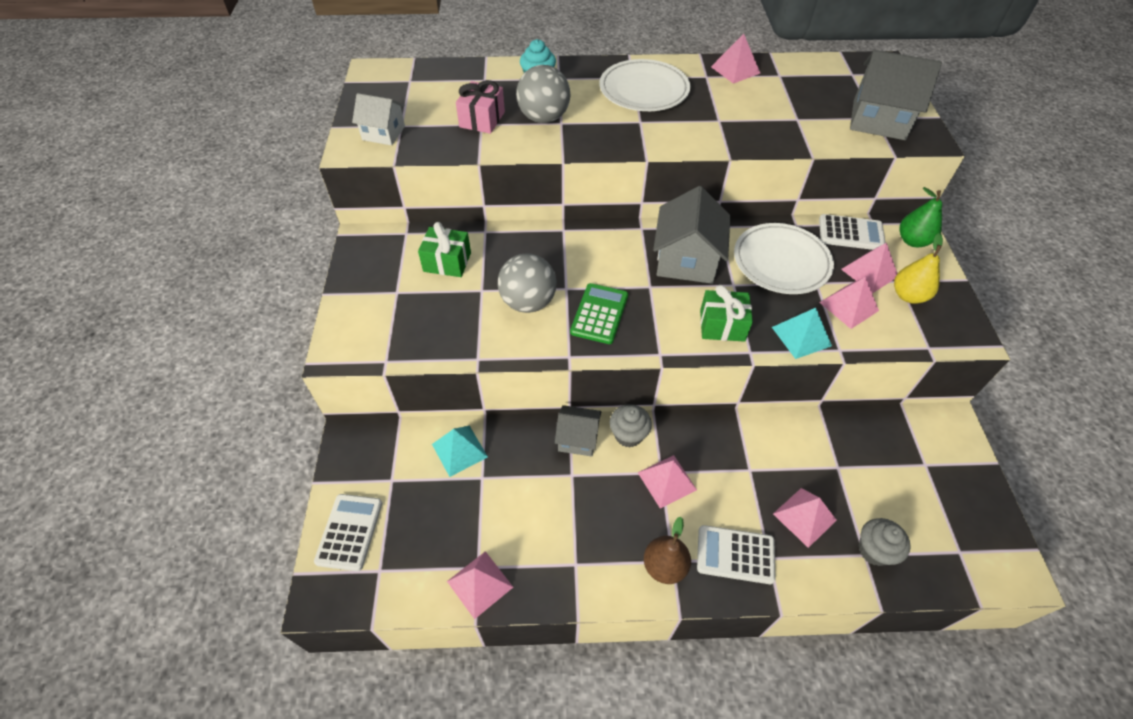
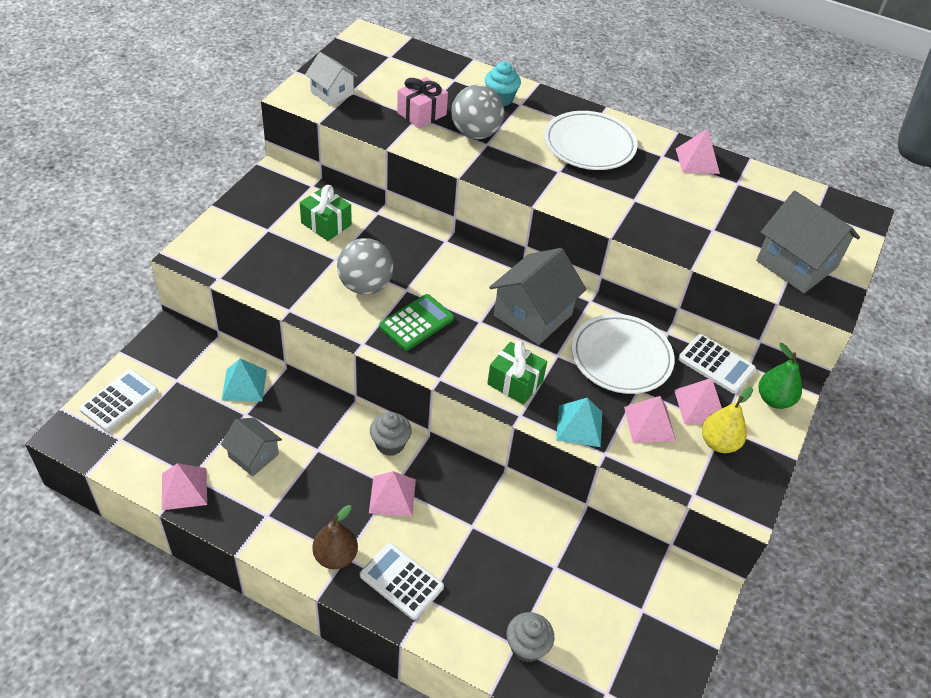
camera: 25 degrees right, 5 degrees down
grey house [555,405,601,457] -> grey house moved to [221,418,282,477]
pink pyramid [773,488,837,548] -> none

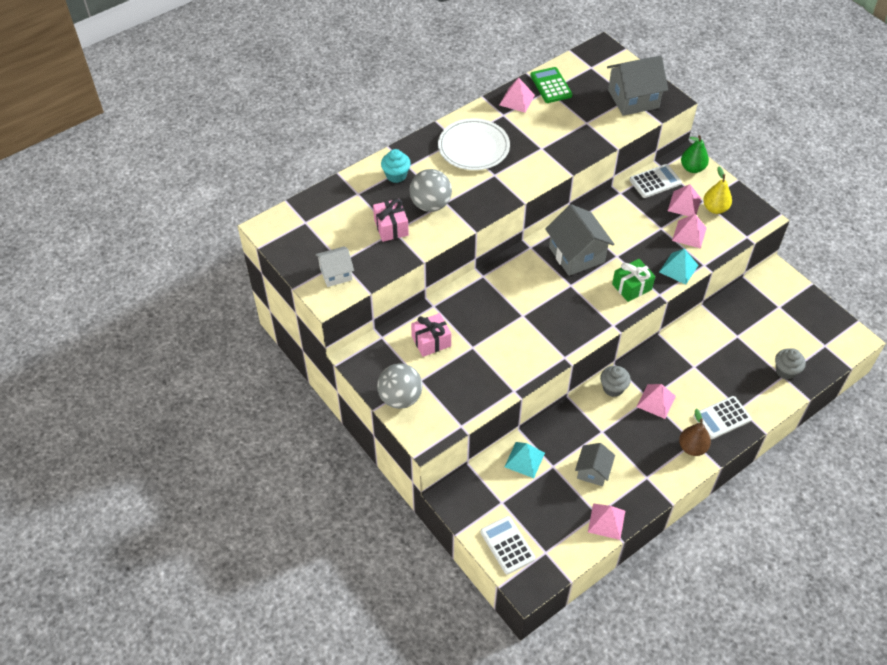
camera: 60 degrees left, 5 degrees up
grey house [221,418,282,477] -> grey house turned 45 degrees counterclockwise [575,443,615,486]
green gift [300,185,352,241] -> pink gift [411,313,451,357]
grey ball [337,238,393,295] -> grey ball moved to [377,363,423,409]
green calculator [379,294,454,351] -> green calculator moved to [530,67,572,103]
white plate [571,314,675,394] -> none

